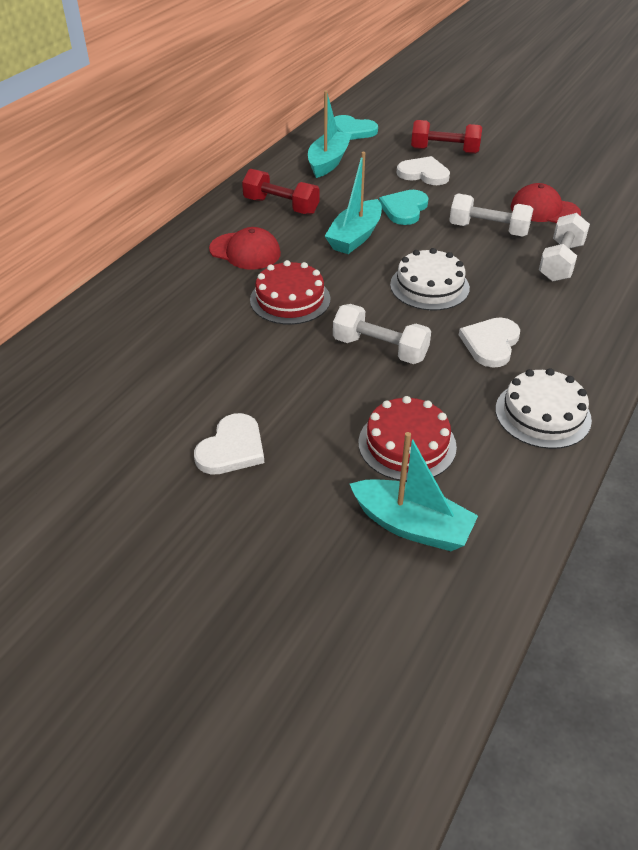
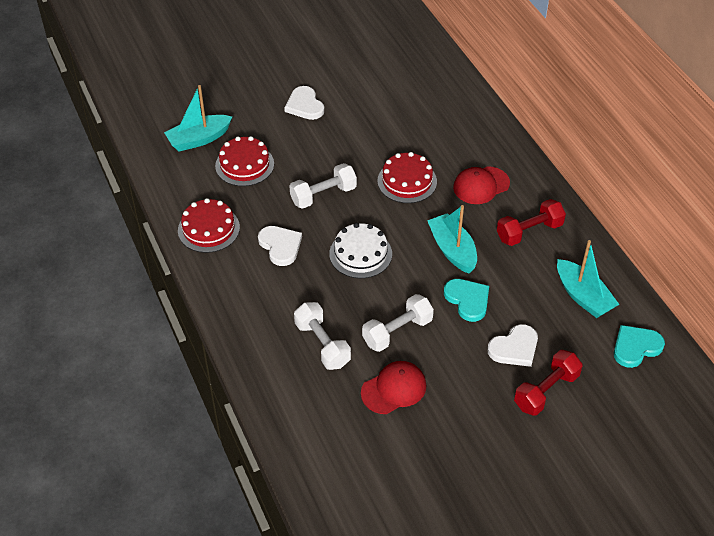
camera: 125 degrees right, 5 degrees up
white cake [495,368,592,449] -> red cake [178,198,240,253]

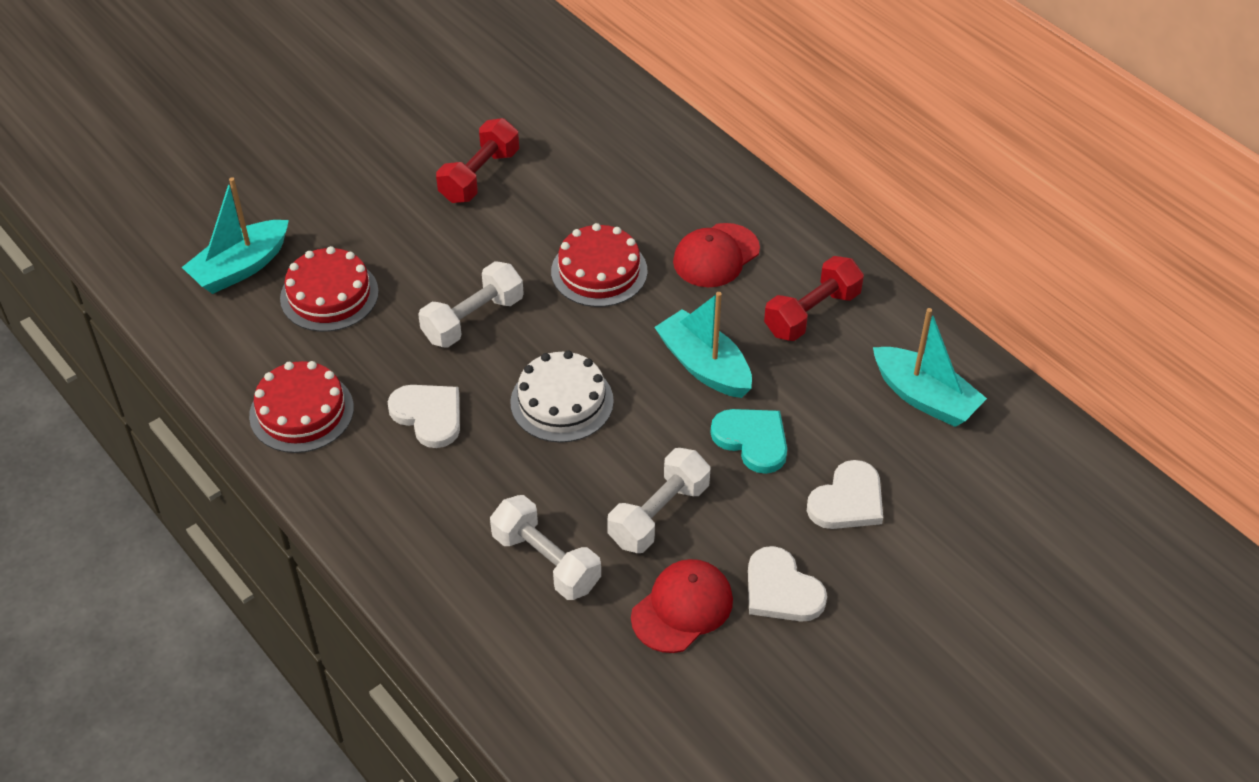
camera: 15 degrees left, 0 degrees up
white heart [284,86,324,120] -> white heart moved to [748,546,827,622]
red dumbbell [514,350,583,416] -> red dumbbell moved to [436,118,519,203]
turquoise heart [614,325,665,368] -> none

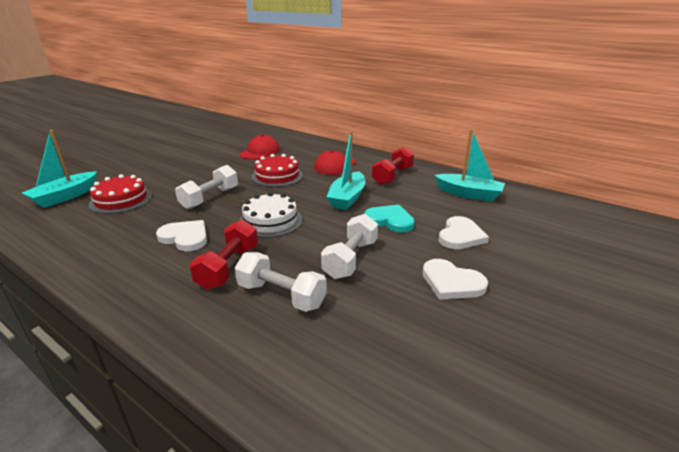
camera: 15 degrees left, 20 degrees down
red cake [249,361,354,453] -> none
red dumbbell [436,118,519,203] -> red dumbbell moved to [190,219,258,290]
red cap [631,559,733,653] -> red cap moved to [240,134,280,160]
turquoise boat [654,292,752,398] -> turquoise boat turned 105 degrees counterclockwise [327,131,365,210]

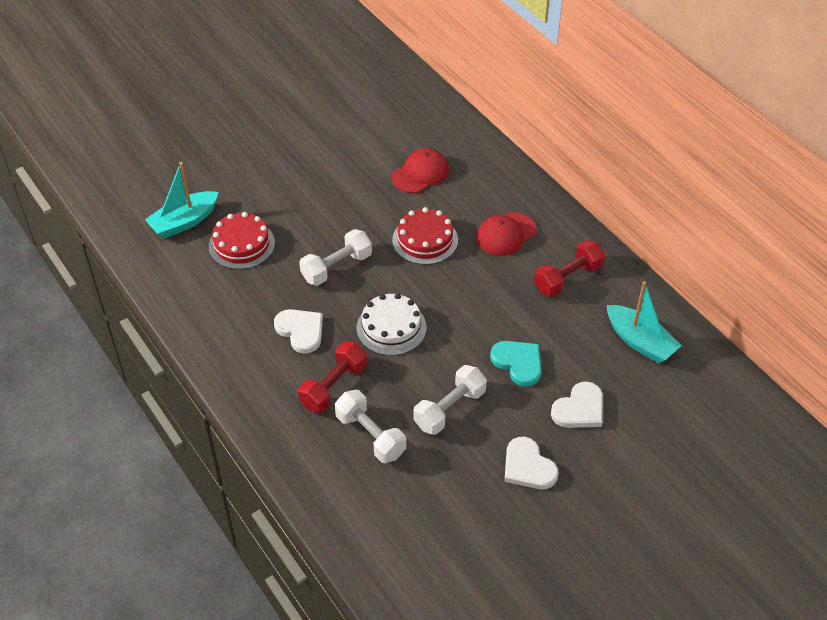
camera: 20 degrees right, 20 degrees up
turquoise boat [327,131,365,210] -> none

